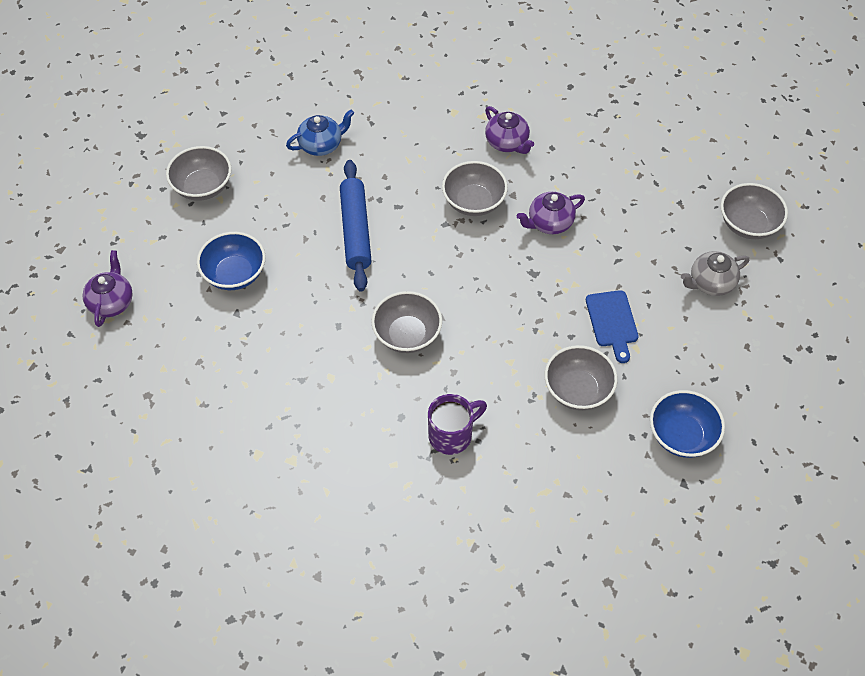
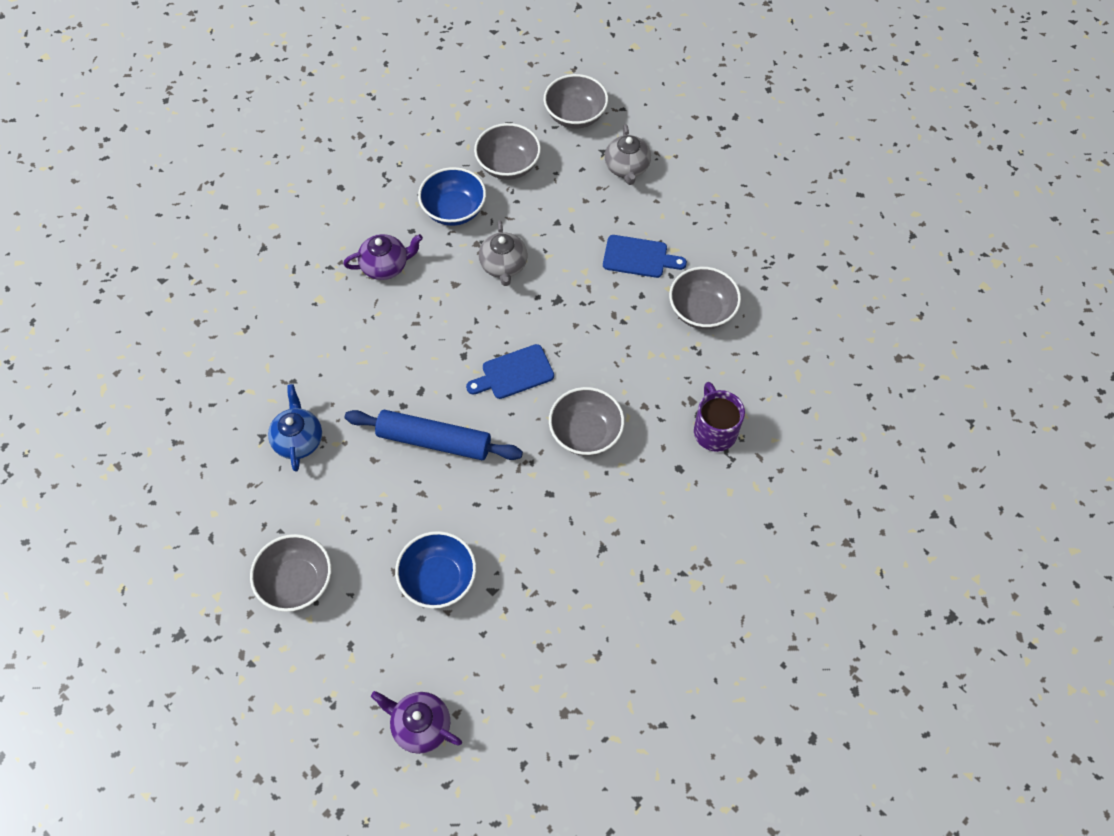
camera: 70 degrees left, 5 degrees up
grey bowl [442,161,508,216] -> grey bowl moved to [474,123,541,180]
purple teapot [517,192,585,234] -> grey teapot [479,220,528,286]
blue bowl [650,390,725,458] -> blue bowl moved to [418,167,486,226]
none -> blue cutting board [466,344,554,399]

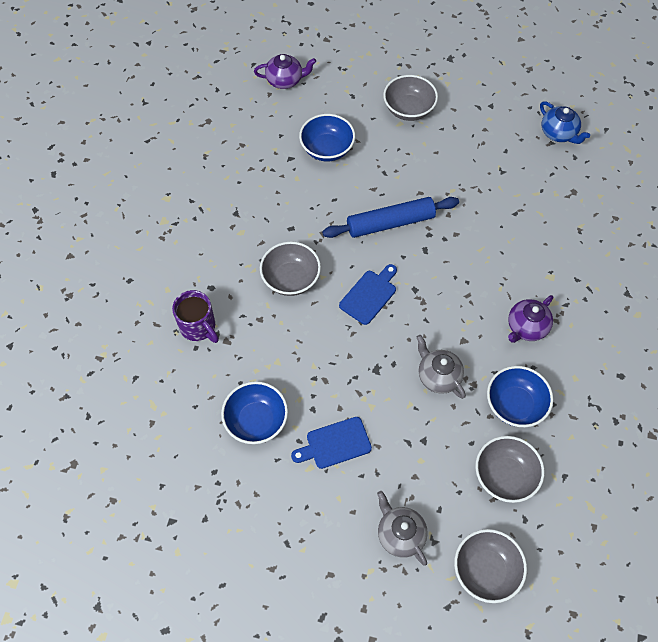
camera: 150 degrees right, 0 degrees up
blue teapot [268,384,322,472] -> blue teapot moved to [540,101,590,144]
grey bowl [669,267,741,329] -> blue bowl [221,381,288,444]

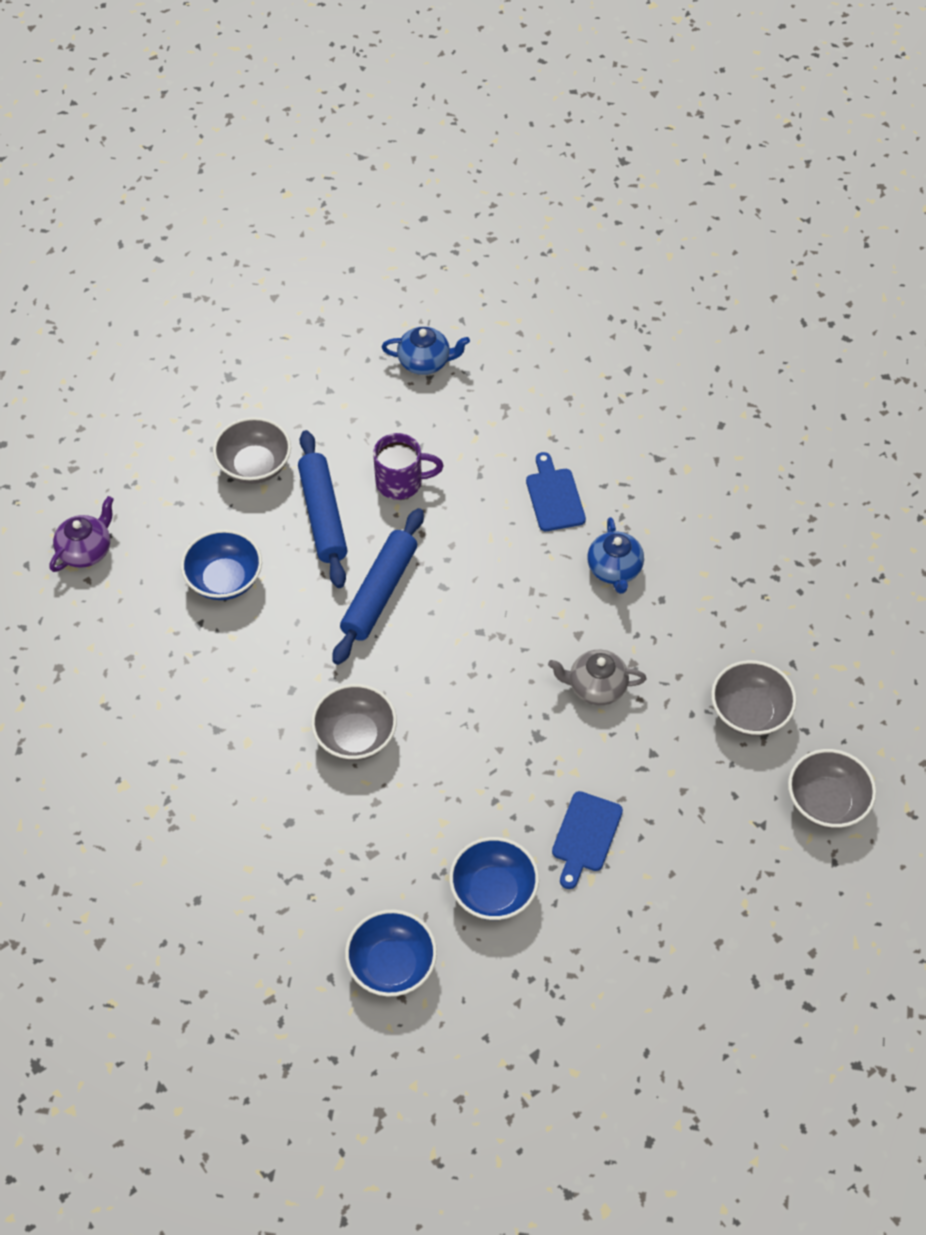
camera: 50 degrees left, 5 degrees down
purple mug [172,290,219,343] -> purple mug moved to [373,433,444,500]
blue cutting board [339,264,397,325] -> blue cutting board moved to [526,452,586,531]
grey teapot [377,491,428,566] -> none
blue bowl [487,366,553,427] -> blue bowl moved to [345,909,437,997]
purple teapot [508,295,553,343] -> blue teapot [587,517,644,594]
none -> blue rolling pin [298,430,348,588]

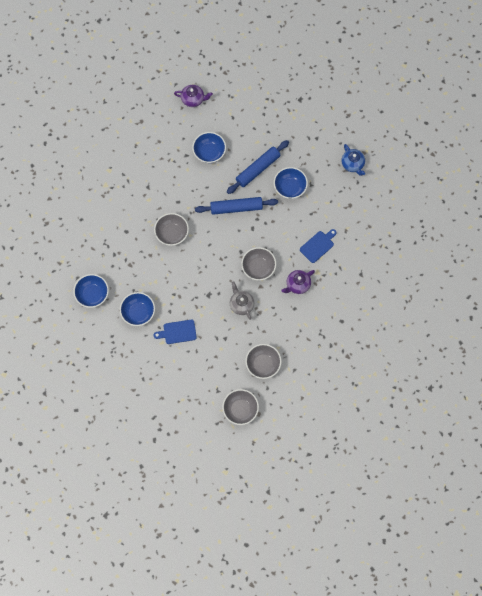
camera: 60 degrees right, 15 degrees up
grey bowl [213,417,291,484] -> grey bowl moved to [241,247,276,281]
purple mug [373,433,444,500] -> blue bowl [274,167,308,199]
blue teapot [587,517,644,594] -> purple teapot [281,270,315,294]

